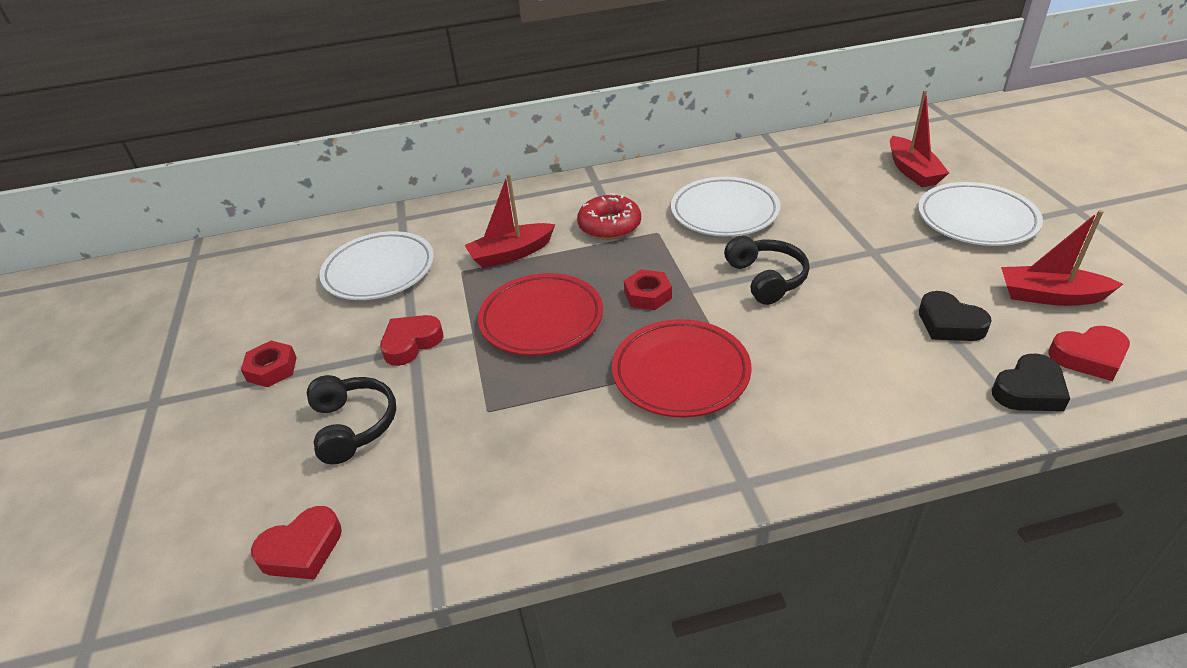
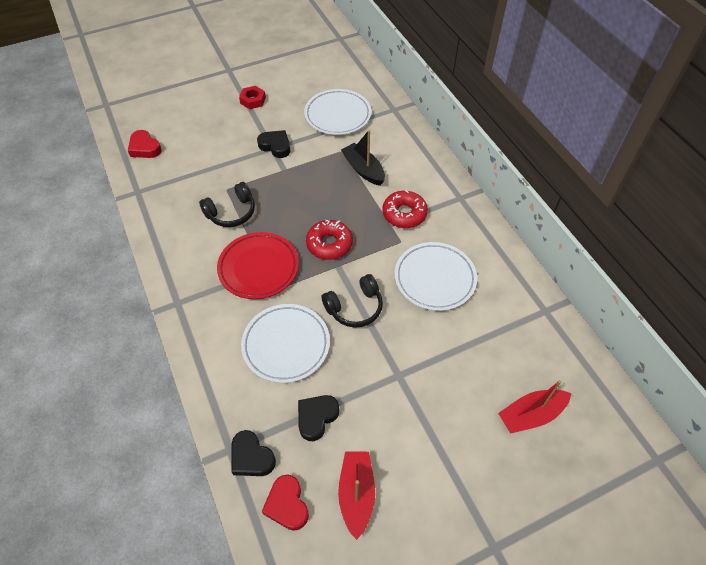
camera: 75 degrees right, 15 degrees up
black headphones [307,375,396,464] -> black headphones moved to [199,182,255,227]
red heart [380,315,444,366] -> black heart [257,130,290,158]
red boat [464,174,555,268] -> black boat [341,130,385,186]
red plate [478,273,603,356] -> none
red nut [624,269,672,310] -> red donut [306,220,353,260]
white plate [918,182,1043,246] -> white plate moved to [241,304,330,383]

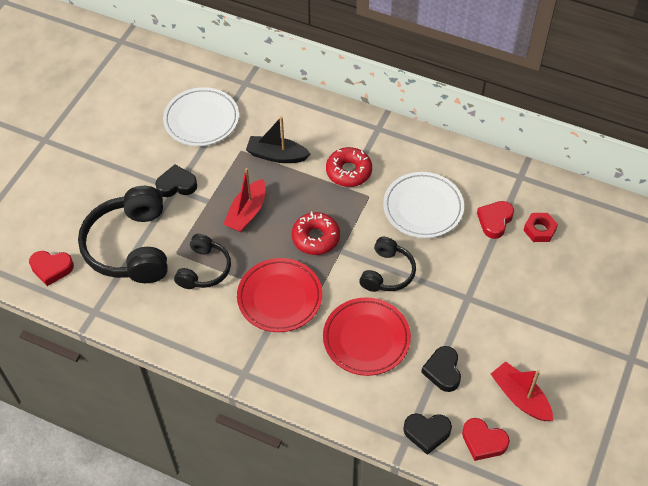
camera: 40 degrees left, 0 degrees up
red nut [239,86,266,109] -> red nut moved to [523,213,558,242]
white plate [241,304,330,383] -> red plate [323,297,411,376]
red boat [498,380,571,434] -> red boat moved to [223,168,266,232]
none -> black headphones [78,186,168,283]
none -> red heart [477,201,514,239]

